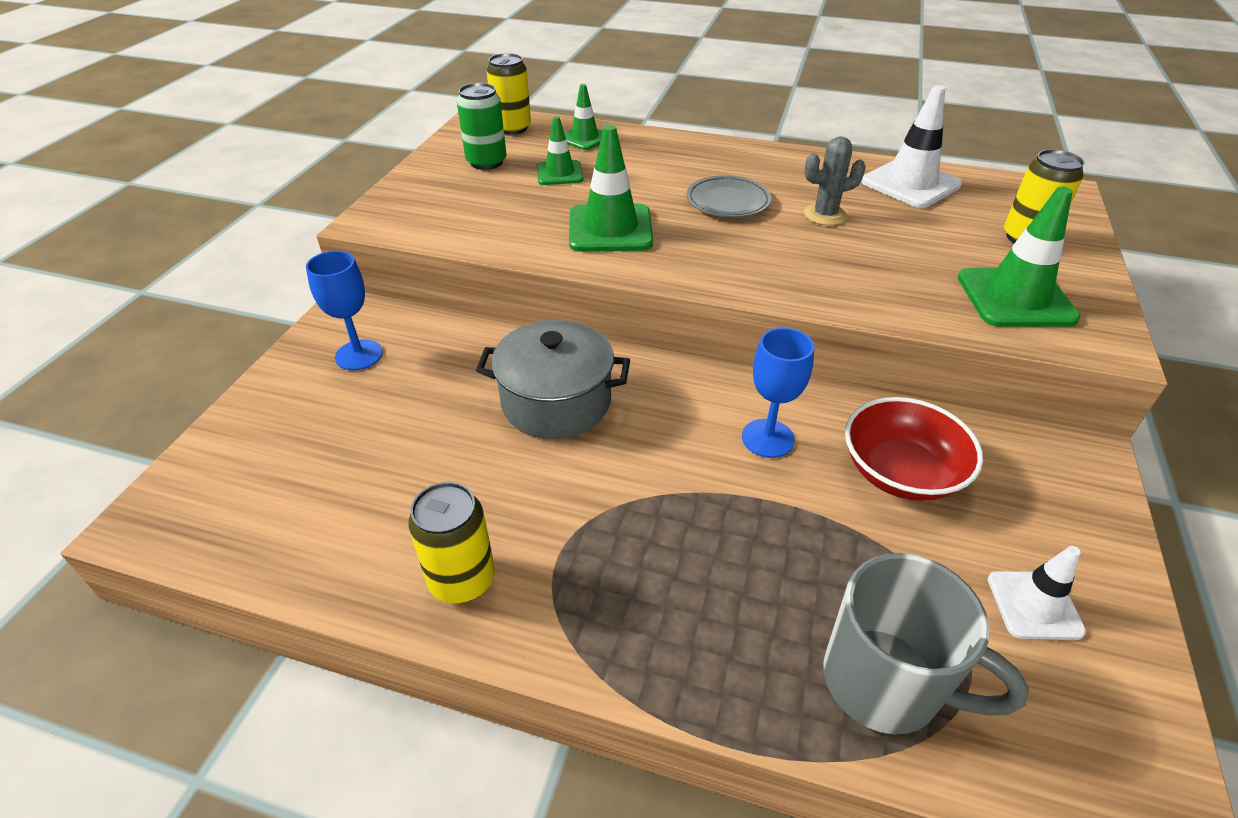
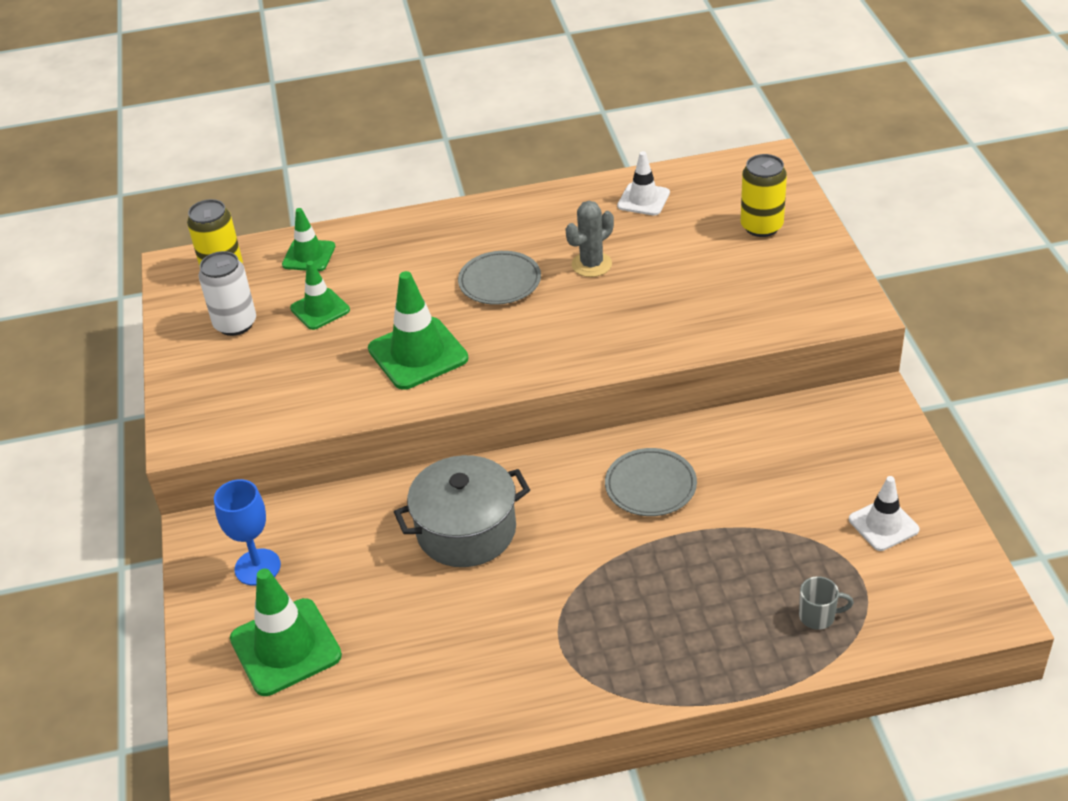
camera: 25 degrees left, 0 degrees up
yellow can [408,482,495,603] -> none
green can [457,83,506,170] -> white can [198,251,256,336]
blue goblet [742,327,814,458] -> grey plate [605,448,697,516]
grey mug [823,553,1029,734] -> grey mug [799,576,854,630], size x0.44
red bowl [845,397,983,501] -> none
white traffic cone [862,85,962,208] -> white traffic cone [617,151,670,216], size x0.61
green traffic cone [958,187,1081,327] -> green traffic cone moved to [230,569,342,696]

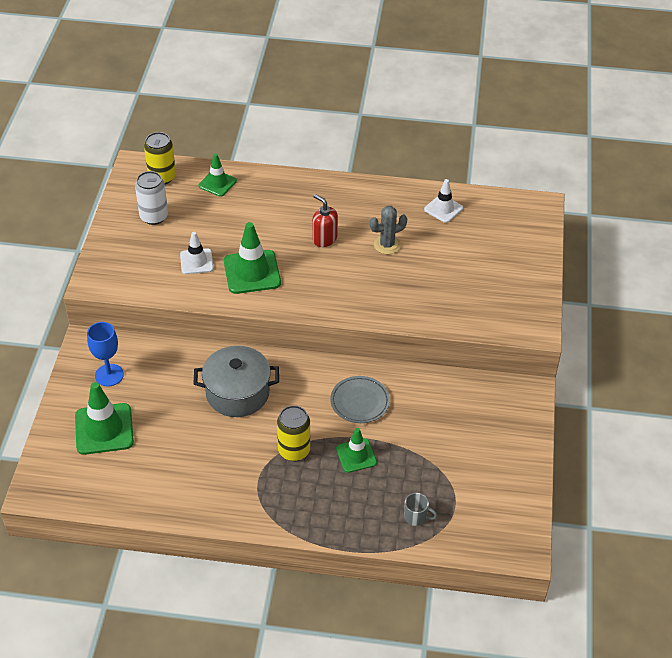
camera: 15 degrees right, 5 degrees up
green traffic cone [290,261,350,330] -> green traffic cone moved to [336,428,377,473]
grey plate [458,251,541,305] -> red soap dispenser [312,194,338,247]
yellow can [741,154,787,237] -> yellow can moved to [277,405,310,461]
white traffic cone [849,476,919,551] -> white traffic cone moved to [180,232,214,274]

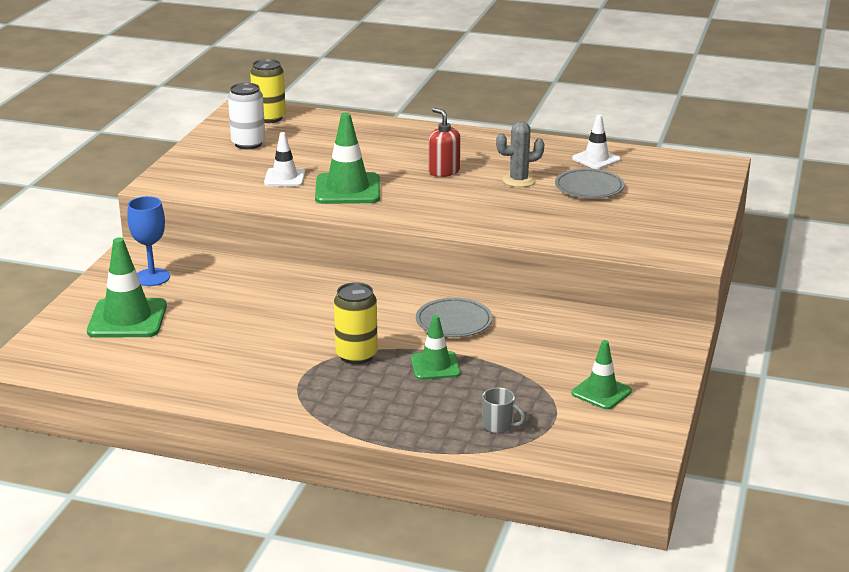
camera: 10 degrees right, 20 degrees down
grey pot [193,346,279,417] -> none
green traffic cone [199,153,237,197] -> green traffic cone moved to [572,340,632,410]
none -> grey plate [555,168,625,198]

